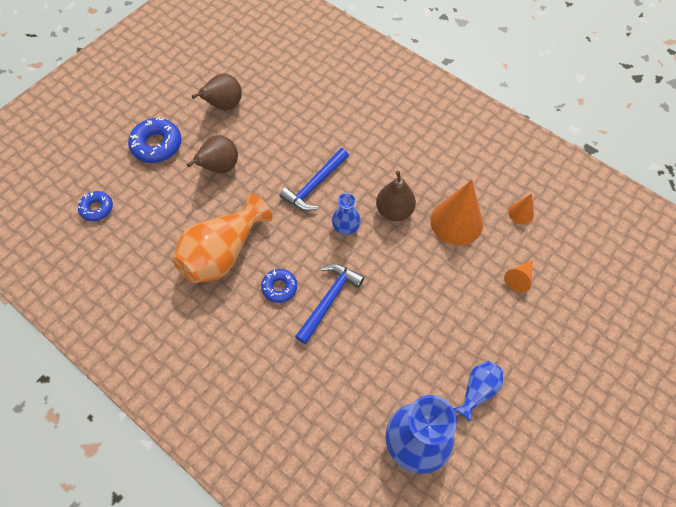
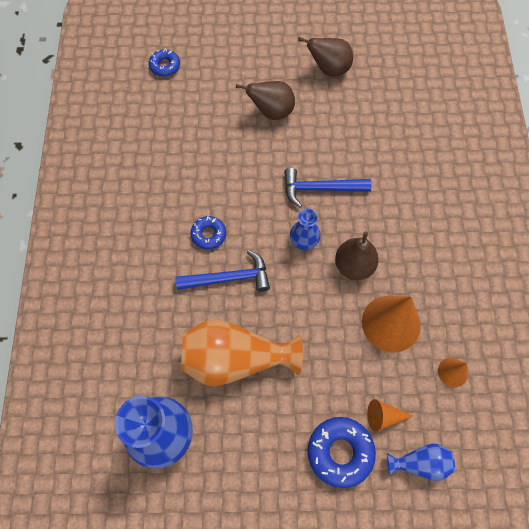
camera: 50 degrees right, 5 degrees up
blue donut [128,117,181,163] -> blue donut moved to [308,417,376,488]
orange vase [172,193,272,283] -> orange vase moved to [181,319,303,386]
blue vase [453,361,503,421] -> blue vase moved to [387,443,455,481]

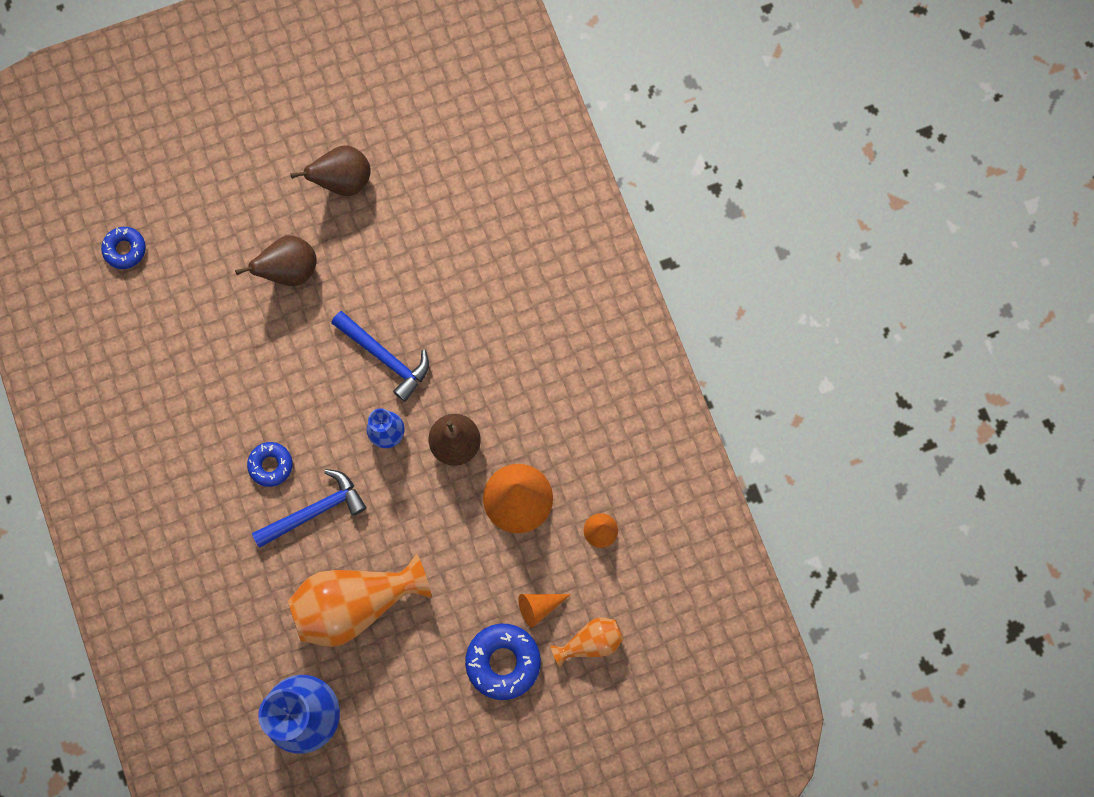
camera: 20 degrees left, 10 degrees up
blue hammer [284,168,372,208] -> blue hammer turned 120 degrees counterclockwise [331,311,429,402]
blue vase [387,443,455,481] -> orange vase [551,618,624,667]

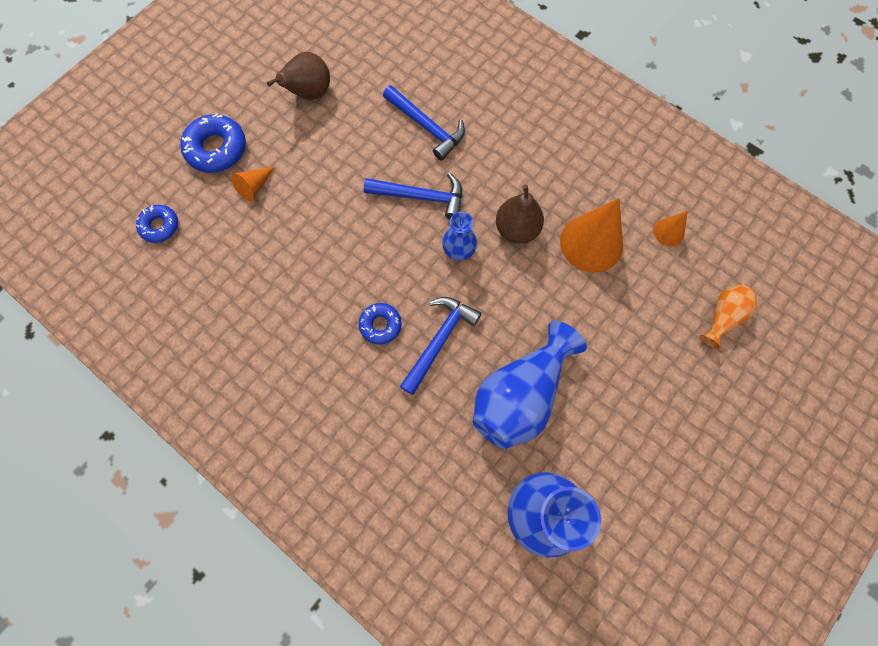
camera: 30 degrees left, 5 degrees down
brown pear [235,235,317,286] -> none
orange vase [288,554,432,647] -> blue vase [473,321,587,449]
blue donut [465,624,541,700] -> blue donut moved to [180,114,246,173]
orange cone [518,594,571,628] -> orange cone moved to [231,167,275,201]
none -> blue hammer [383,85,465,161]

